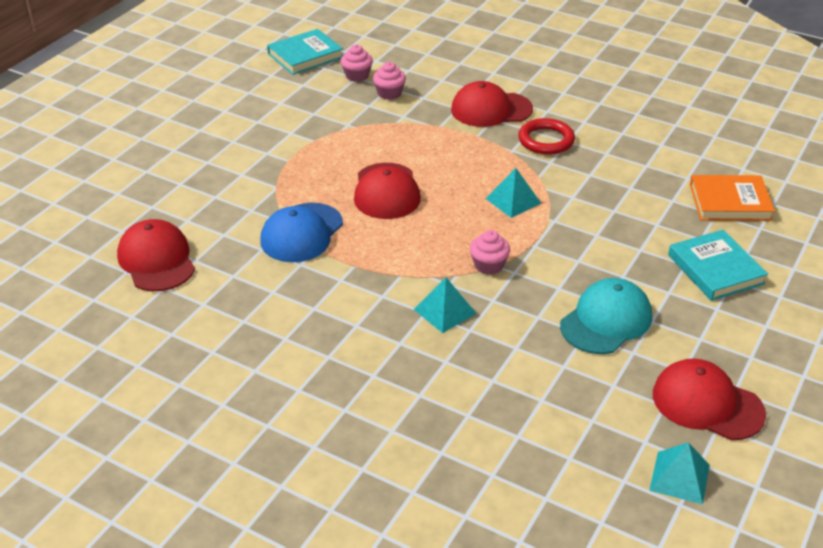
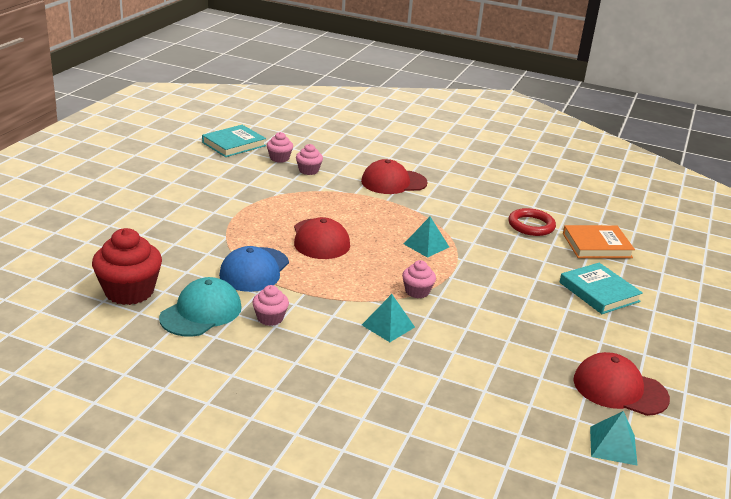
camera: 10 degrees left, 10 degrees down
red cap [117,219,195,291] -> red cupcake [92,228,162,305]
red ring [518,118,575,155] -> red ring moved to [508,208,556,236]
turquoise cap [560,278,652,354] -> turquoise cap moved to [159,277,242,337]
none -> pink cupcake [252,285,289,326]

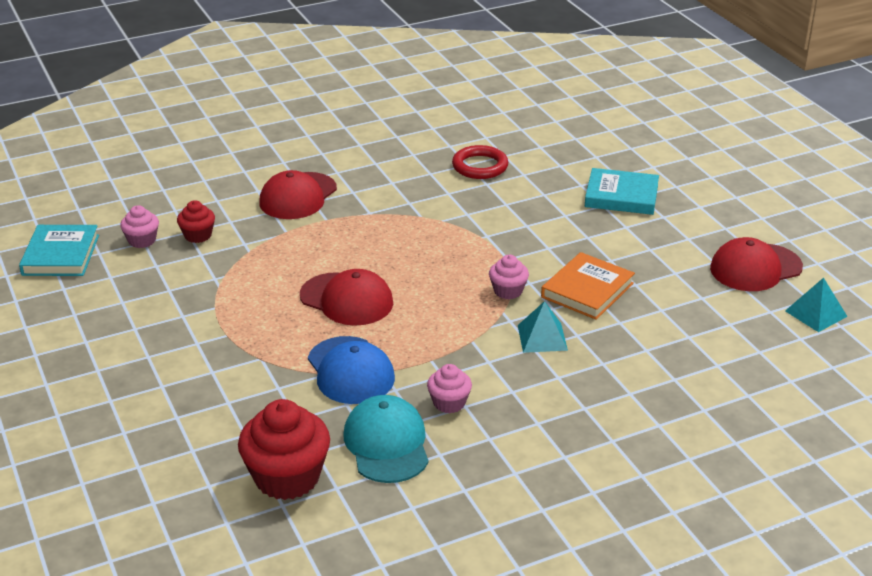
camera: 45 degrees left, 5 degrees up
pink cupcake [296,144,323,175] -> red cupcake [177,200,215,243]
turquoise pyramid [404,217,449,258] -> none
orange book [563,225,635,258] -> orange book moved to [541,252,635,320]

